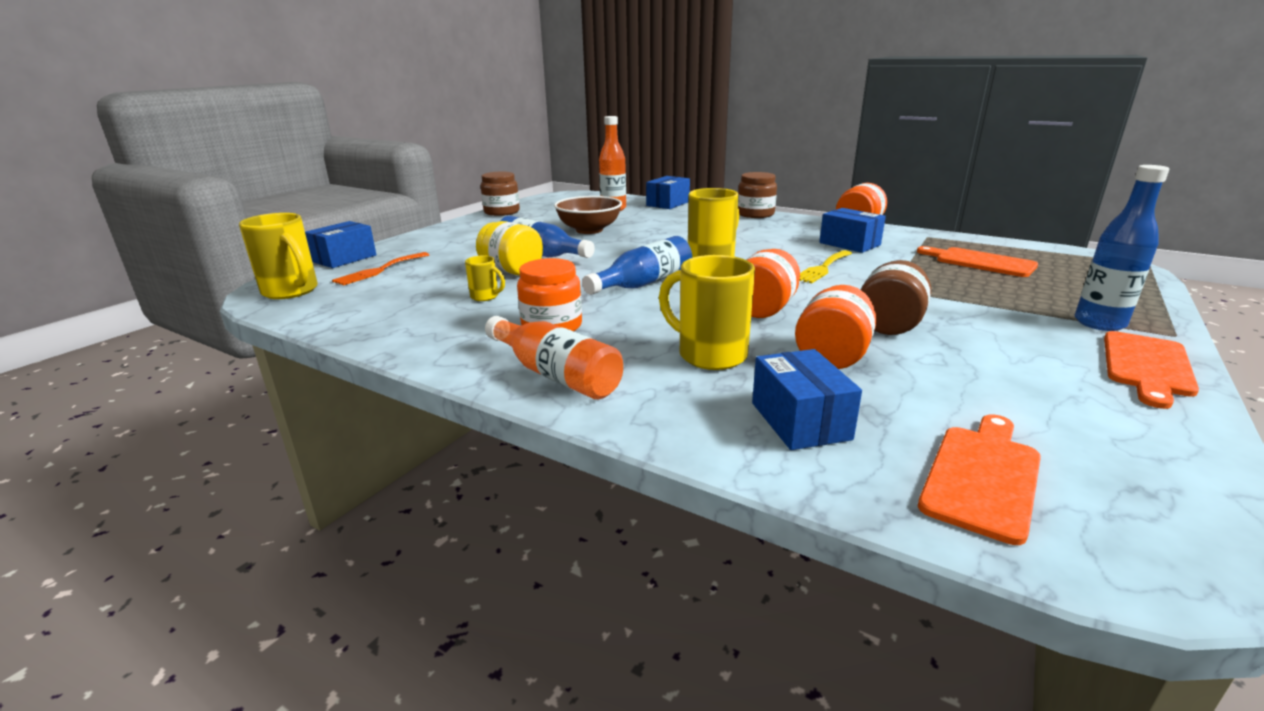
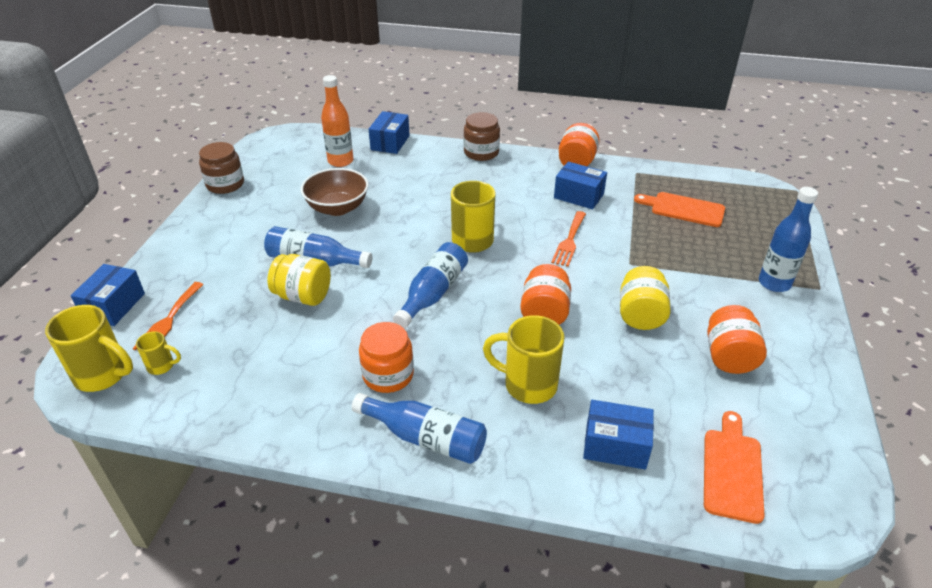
camera: 20 degrees left, 15 degrees up
yellow mug [465,255,505,301] -> yellow mug moved to [136,331,181,375]
orange bottle [485,316,623,399] -> blue bottle [352,393,487,464]
blue box [752,349,862,450] -> blue box turned 45 degrees counterclockwise [583,400,654,470]
orange jar [795,285,876,369] -> orange jar moved to [707,305,767,374]
yellow fork [799,250,852,283] -> orange fork [551,211,586,267]
brown jar [861,260,931,335] -> yellow jar [620,266,671,330]
orange cutting board [1104,331,1199,409] -> none

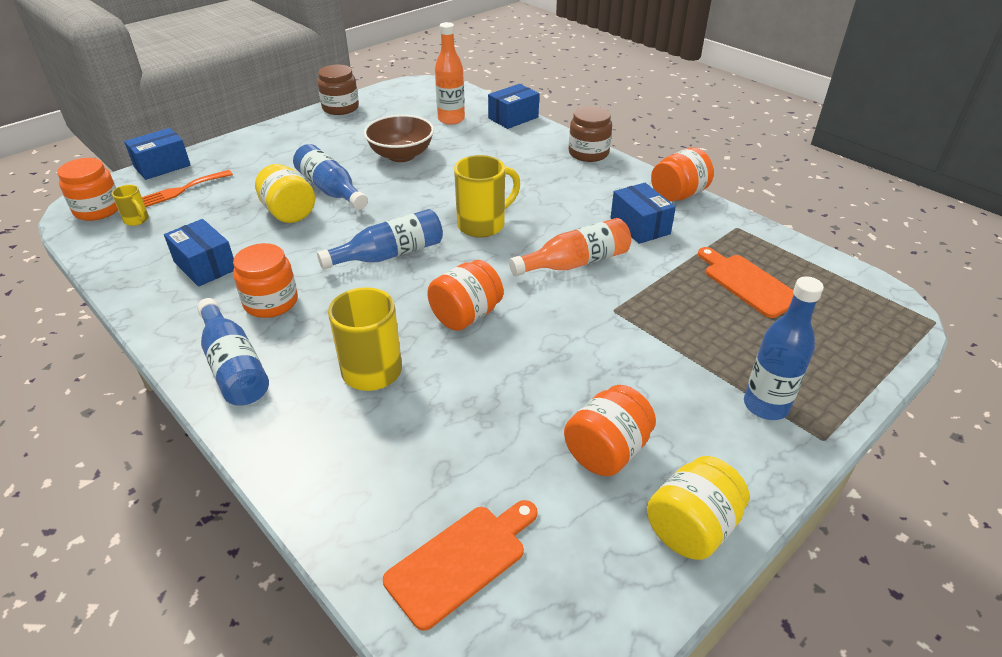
camera: 35 degrees right, 0 degrees up
yellow mug [45,305,133,392] -> orange jar [57,158,118,221]
orange fork [551,211,586,267] -> orange bottle [509,218,631,276]
blue box [583,400,654,470] -> blue box moved to [164,219,234,287]
yellow jar [620,266,671,330] -> yellow jar moved to [647,456,750,560]

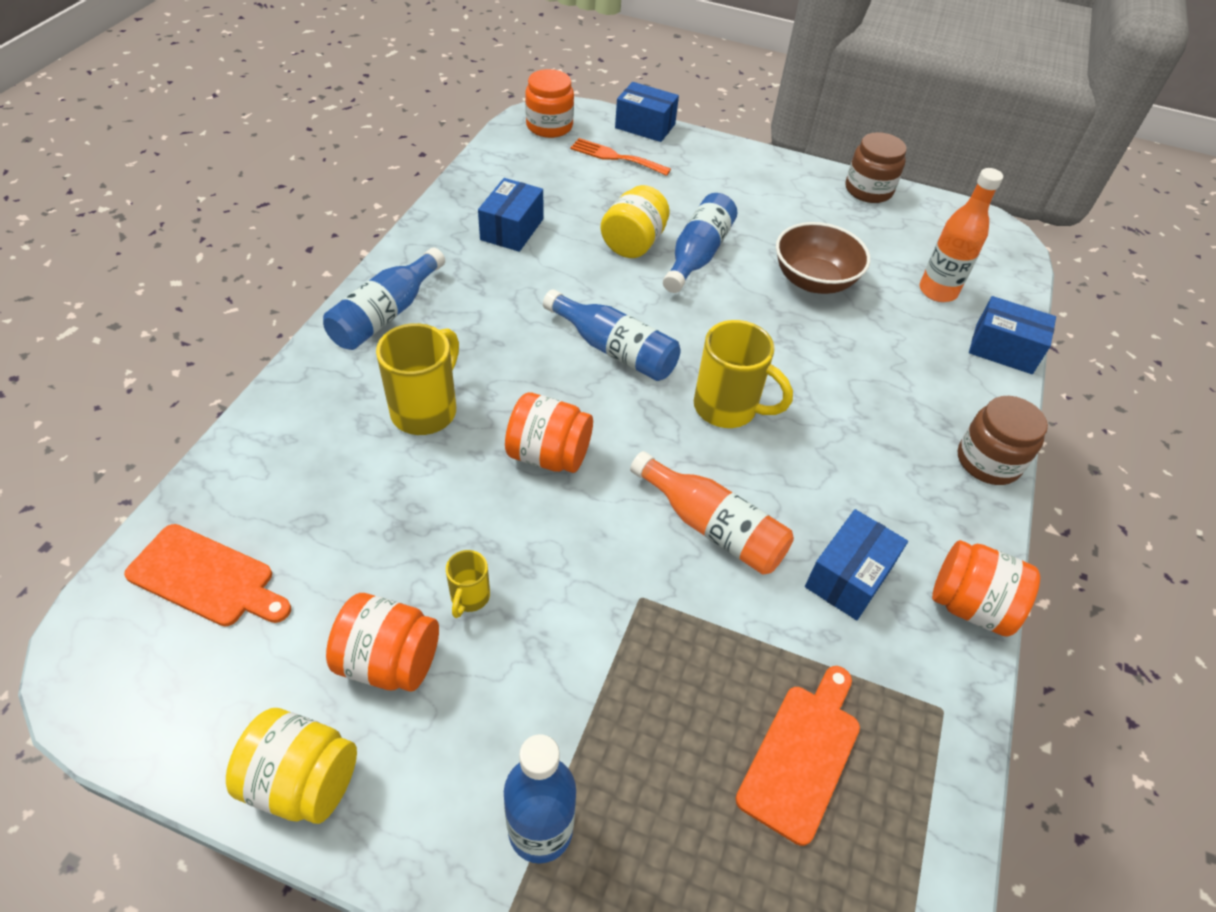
camera: 60 degrees right, 10 degrees up
yellow mug [112,185,149,226] -> yellow mug moved to [446,550,490,618]
orange jar [233,243,298,318] -> none

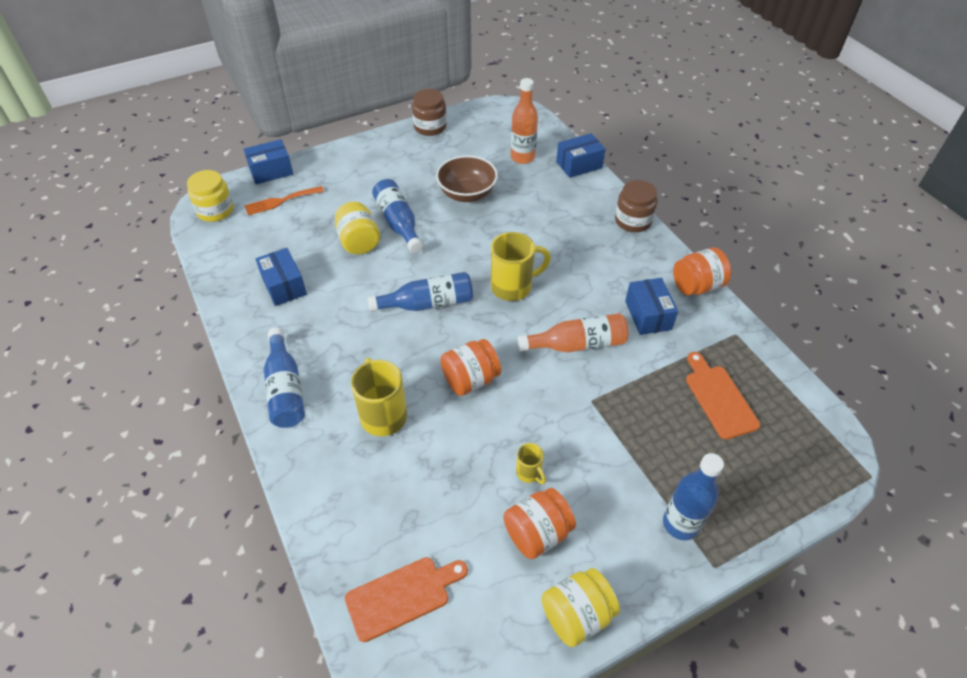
camera: 45 degrees left, 0 degrees up
orange jar [525,69,574,138] -> yellow jar [187,170,234,222]

